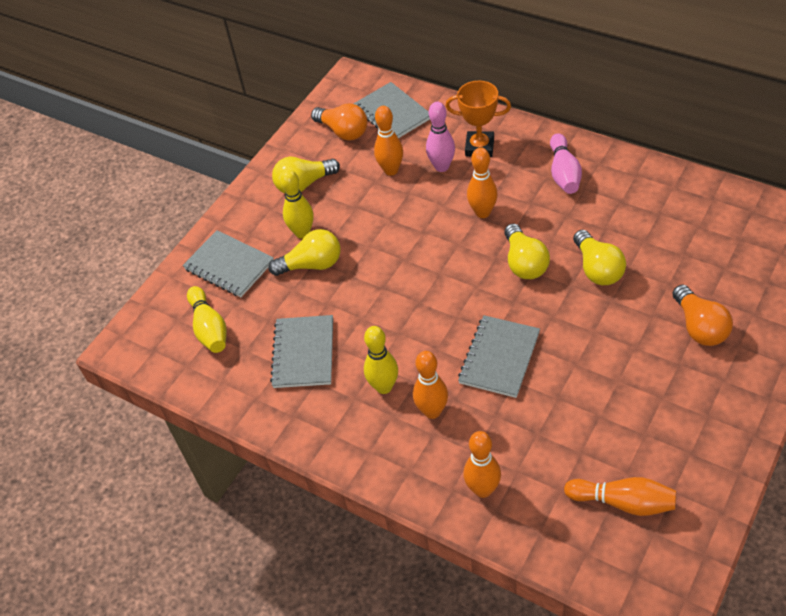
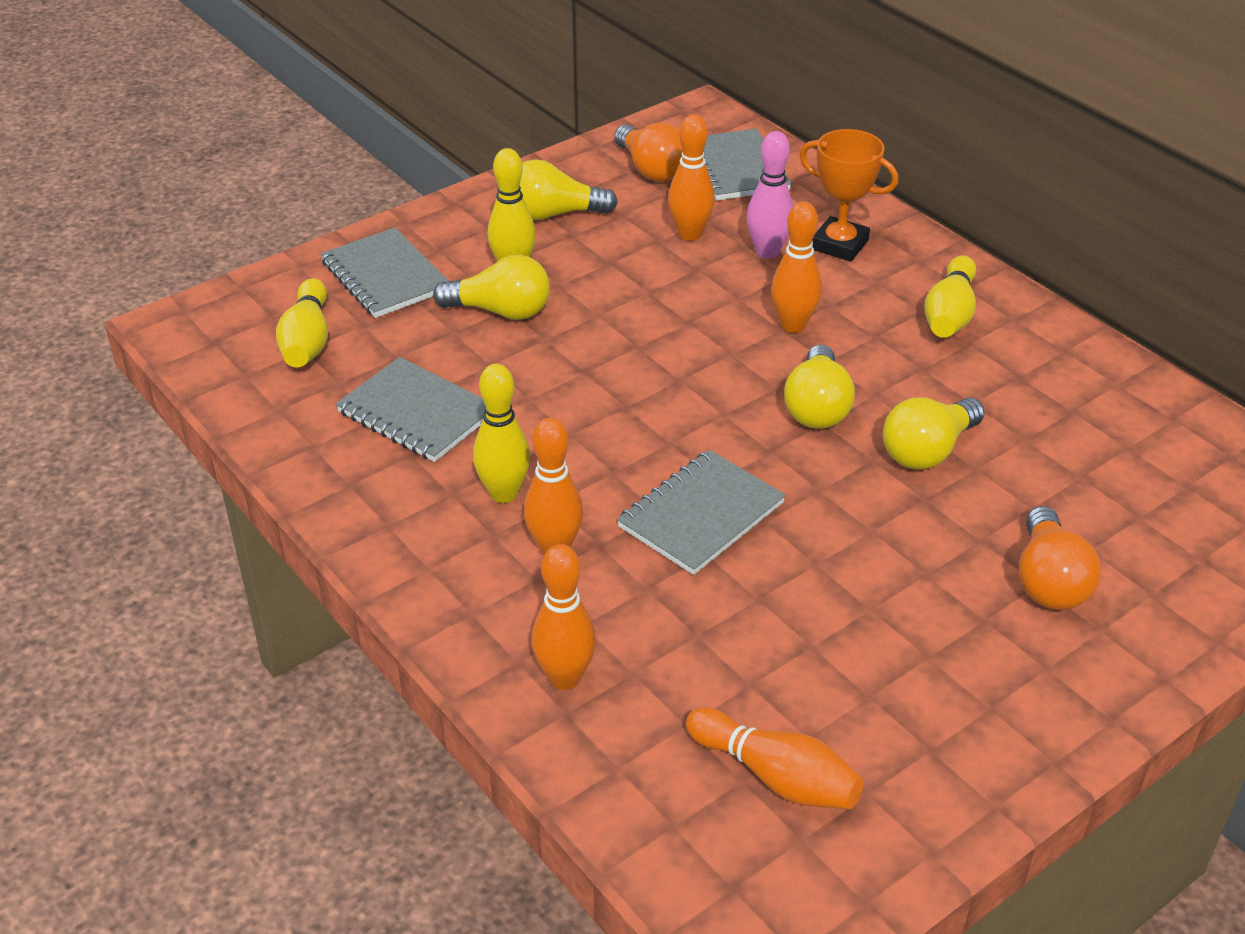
camera: 15 degrees right, 10 degrees down
grey notebook [270,315,333,388] -> grey notebook turned 75 degrees counterclockwise [336,357,485,462]
pink bowling pin [550,133,582,194] -> yellow bowling pin [925,256,976,338]
yellow light bulb [573,230,626,285] -> yellow light bulb turned 45 degrees clockwise [883,397,985,470]

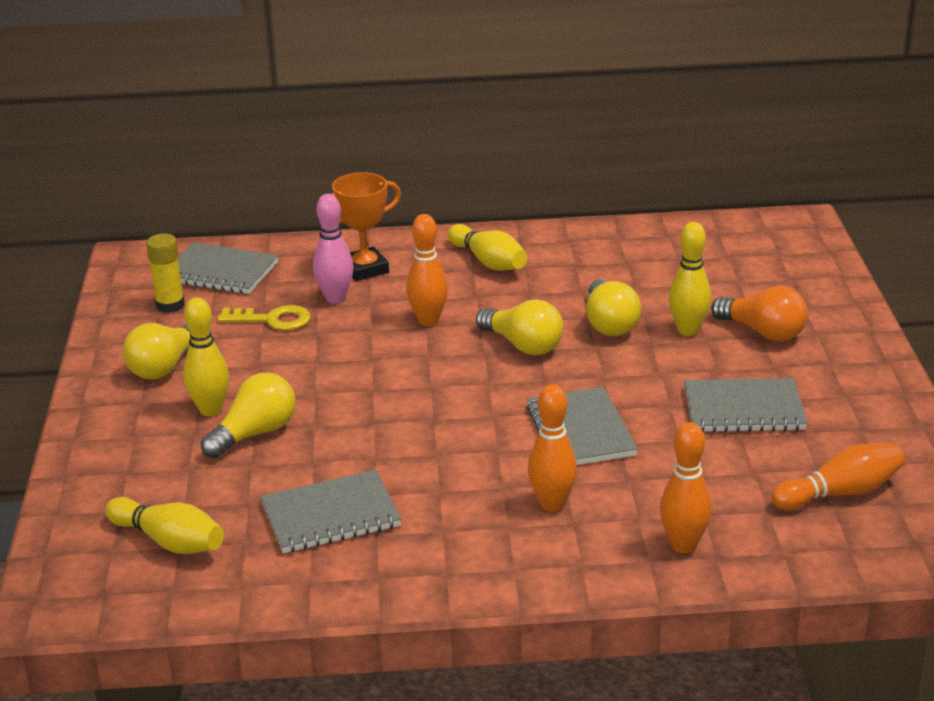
camera: 55 degrees left, 10 degrees down
grey notebook [320,227,449,318] -> grey notebook moved to [684,378,808,432]
yellow bowling pin [473,364,530,503] -> yellow bowling pin moved to [669,222,711,336]
orange light bulb [614,123,683,182] -> yellow glue stick [146,234,185,313]
orange bowling pin [668,114,715,241] -> yellow key [218,305,311,330]

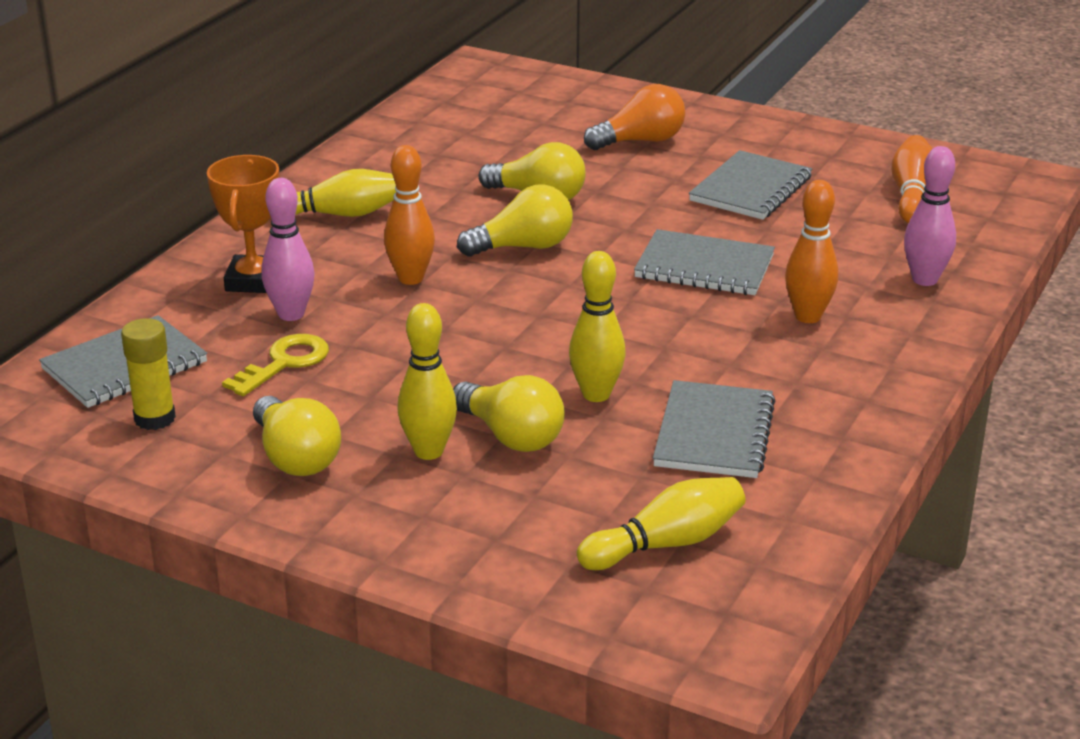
camera: 60 degrees left, 0 degrees up
yellow light bulb [201,373,296,458] -> yellow light bulb turned 150 degrees clockwise [453,375,565,452]
orange bowling pin [660,422,712,553] -> pink bowling pin [904,146,956,286]
yellow bowling pin [669,222,711,336] -> yellow bowling pin moved to [569,251,626,402]

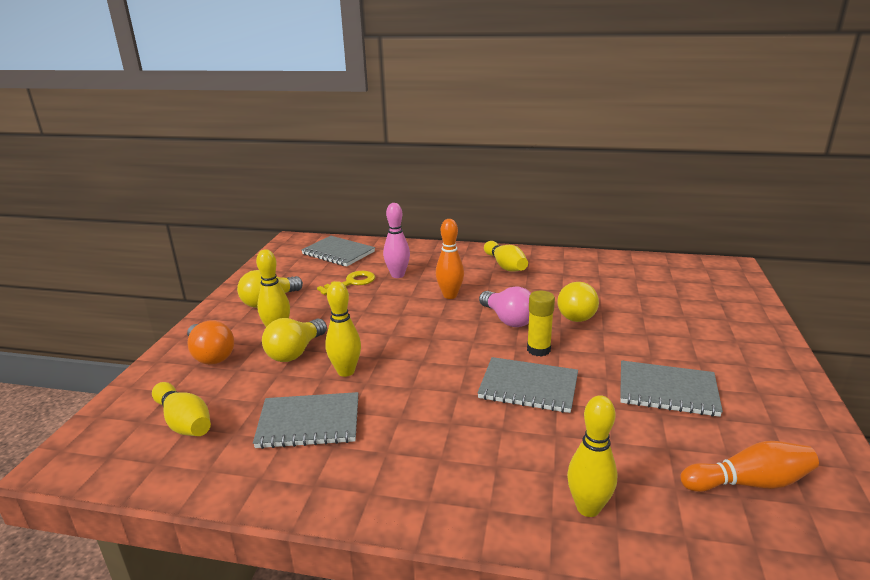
camera: 75 degrees right, 5 degrees down
yellow glue stick [121,318,176,430] -> yellow glue stick moved to [527,291,555,357]
orange trophy [207,155,280,293] -> none
yellow key [222,334,329,396] -> yellow key turned 60 degrees counterclockwise [317,271,375,295]
yellow light bulb [457,184,573,257] -> pink light bulb [479,286,531,327]
orange light bulb [584,84,685,150] -> orange light bulb moved to [187,320,234,365]
grey notebook [634,229,775,295] -> grey notebook turned 75 degrees counterclockwise [477,357,578,413]
orange bowling pin [785,180,838,323] -> none
pink bowling pin [904,146,956,286] -> yellow bowling pin [567,395,617,517]

